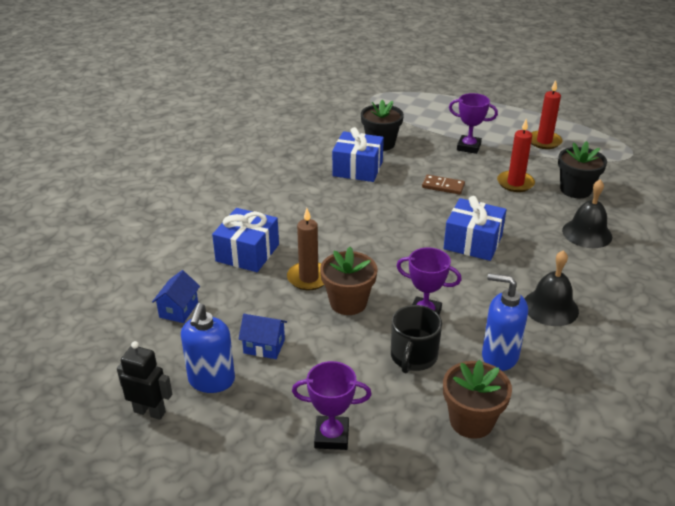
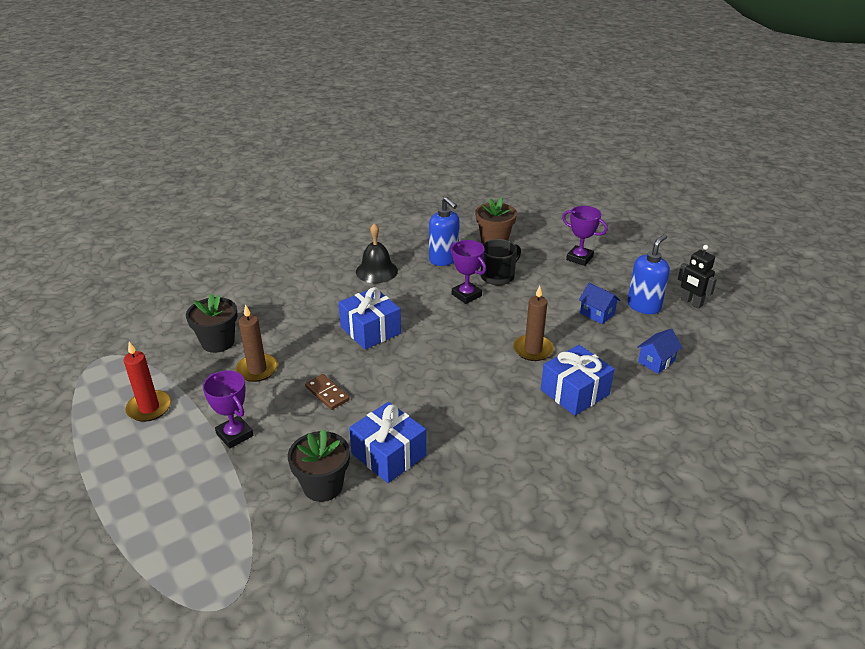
camera: 150 degrees left, 0 degrees up
brown flower pot [320,247,378,315] -> none
red candle [497,119,535,192] -> brown candle [236,304,278,382]
black bell [562,179,612,248] -> none

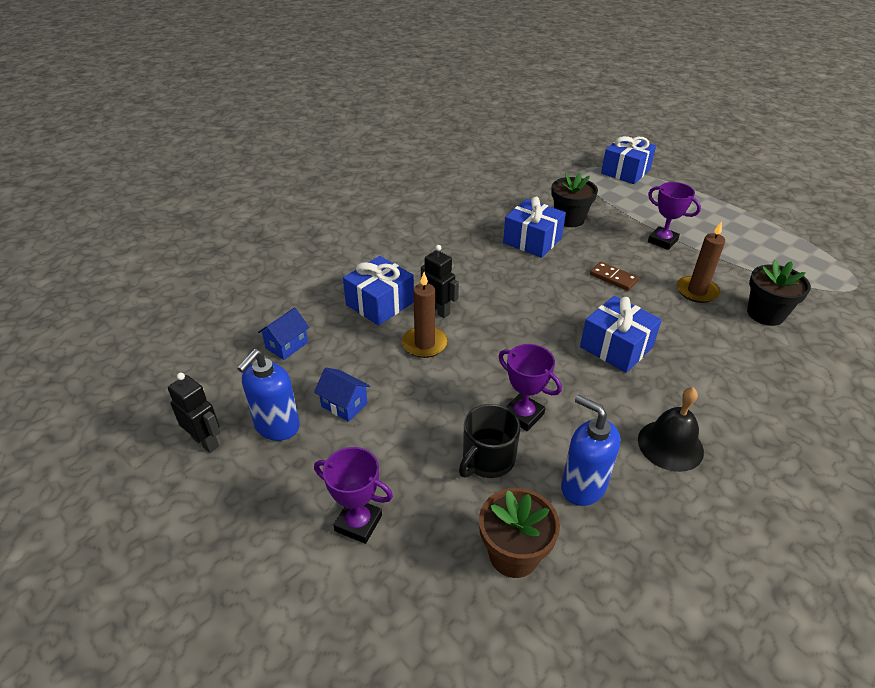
camera: 170 degrees right, 5 degrees up
red candle [124,342,171,422] -> none
none -> black robot [421,245,459,318]
none -> blue gift [601,136,656,184]

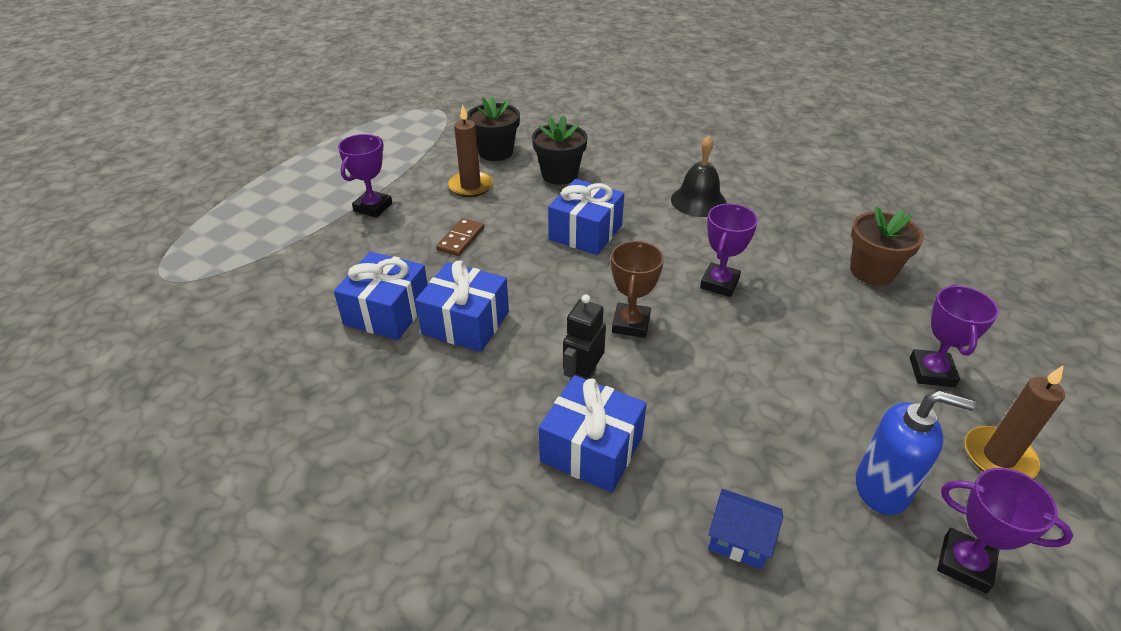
camera: 105 degrees left, 0 degrees up
black robot [168,373,220,453] -> purple trophy [937,468,1073,594]
blue house [314,368,370,422] -> none
brown candle [402,272,448,358] -> brown candle moved to [965,365,1065,478]
black mug [459,404,521,478] -> none
black flower pot [551,173,598,227] -> black flower pot moved to [532,115,588,185]
blue soap dispenser [561,395,620,506] -> none
blue gift [601,136,656,184] -> blue gift moved to [415,260,509,352]
none -> brown trophy [611,241,664,338]

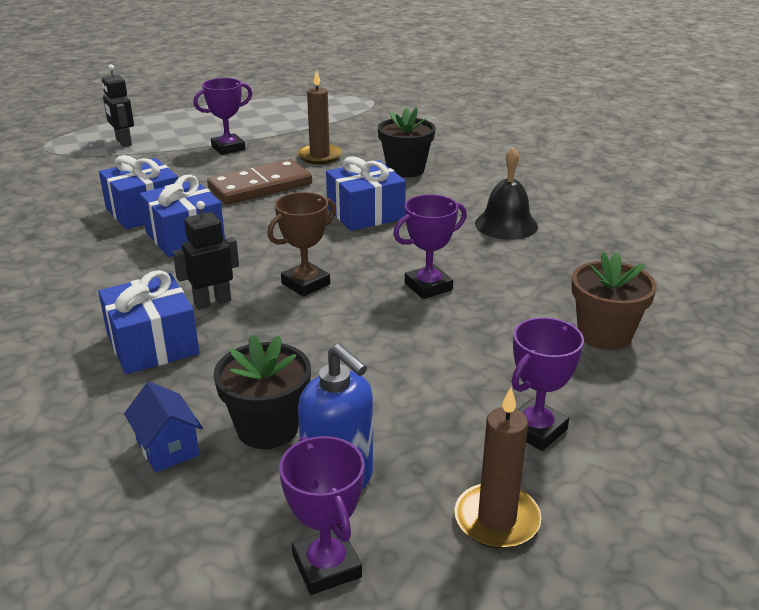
camera: 35 degrees right, 10 degrees down
brown domino [436,218,484,256] -> brown domino [207,159,312,204], size x1.84
black flower pot [467,96,520,161] -> black flower pot moved to [214,335,311,449]
none -> black robot [102,64,134,147]

